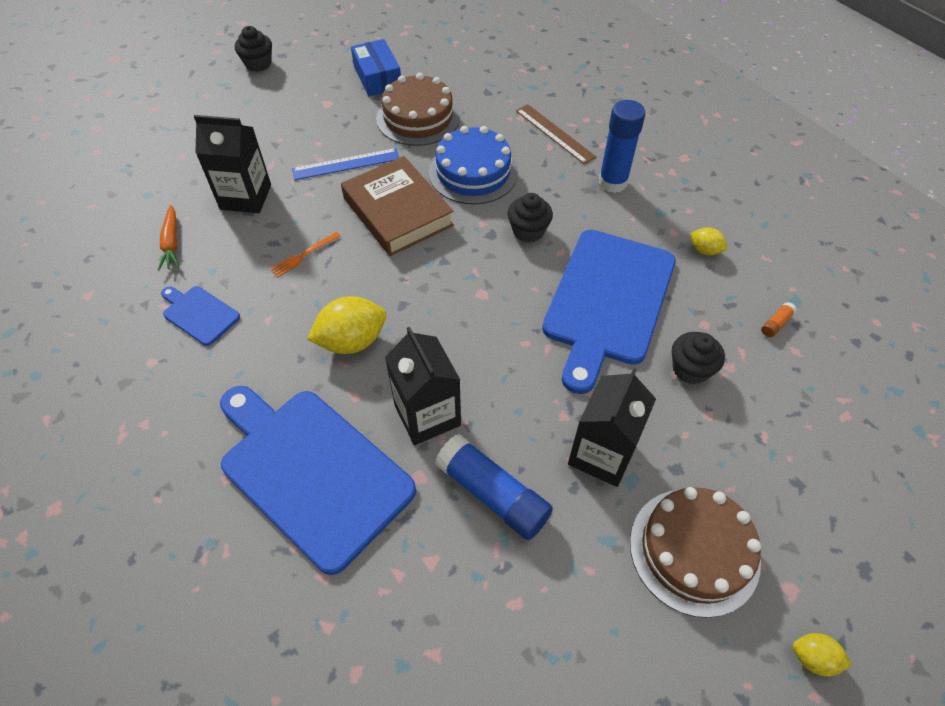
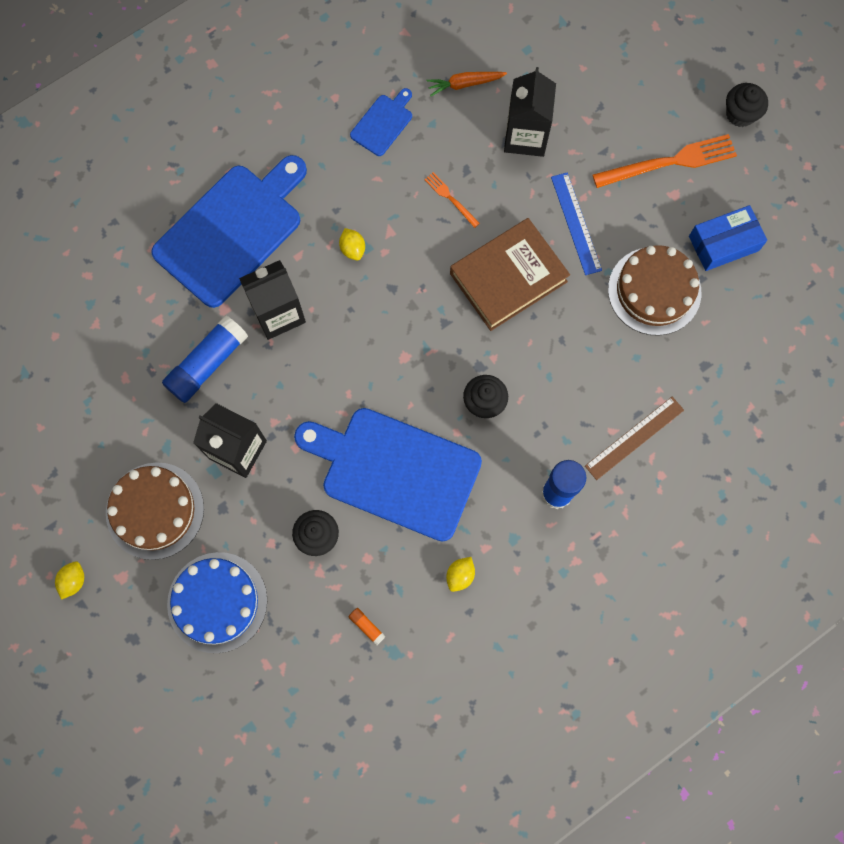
camera: 90 degrees right, 20 degrees up
yellow lemon [307,296,386,354] -> yellow lemon [339,228,365,260], size x0.53
blue cake [429,126,518,204] -> blue cake moved to [167,552,267,653]
none -> orange fork [592,134,737,188]

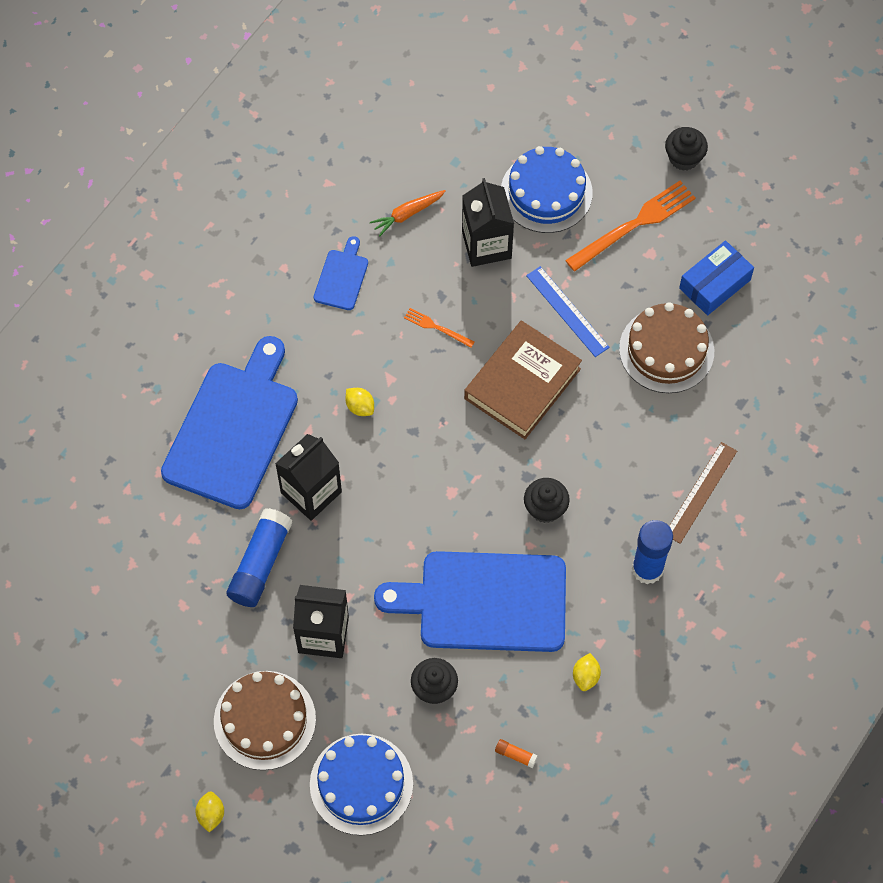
camera: 20 degrees left, 10 degrees down
none -> blue cake [501,146,593,233]

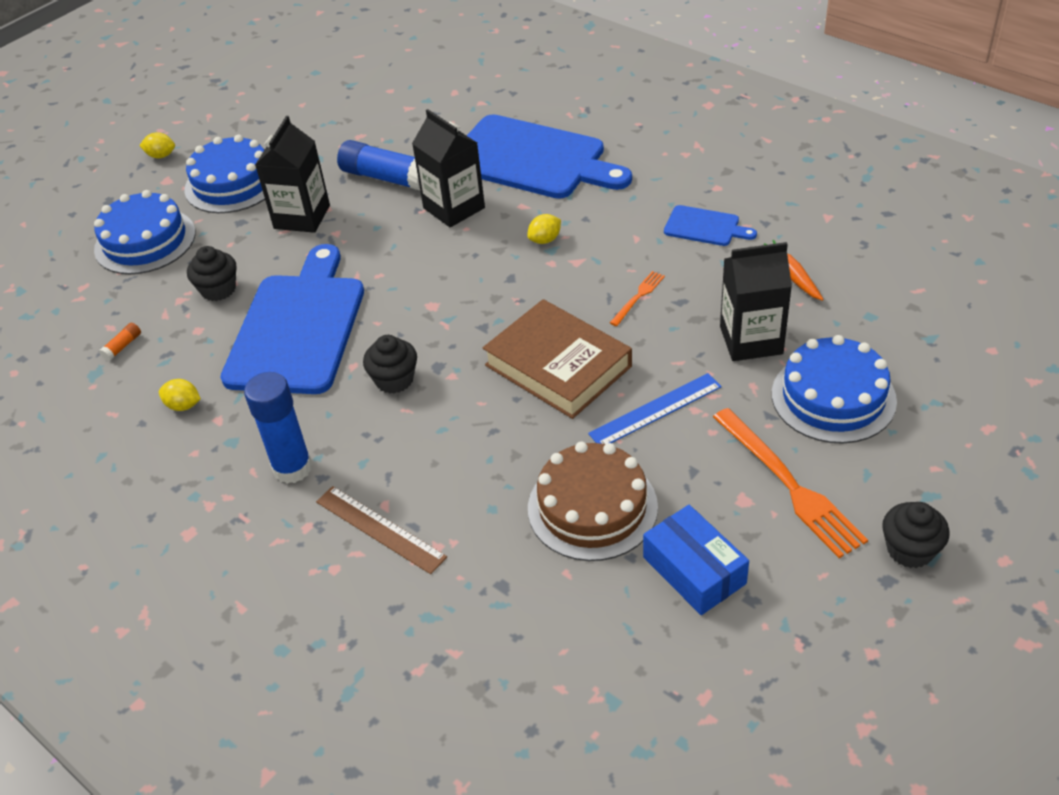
camera: 100 degrees right, 20 degrees down
brown cake [214,671,316,770] -> blue cake [184,135,265,213]

